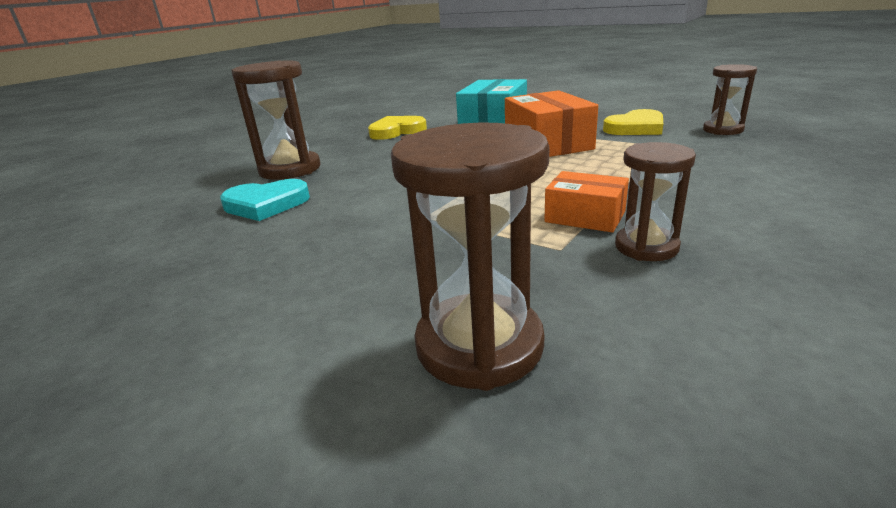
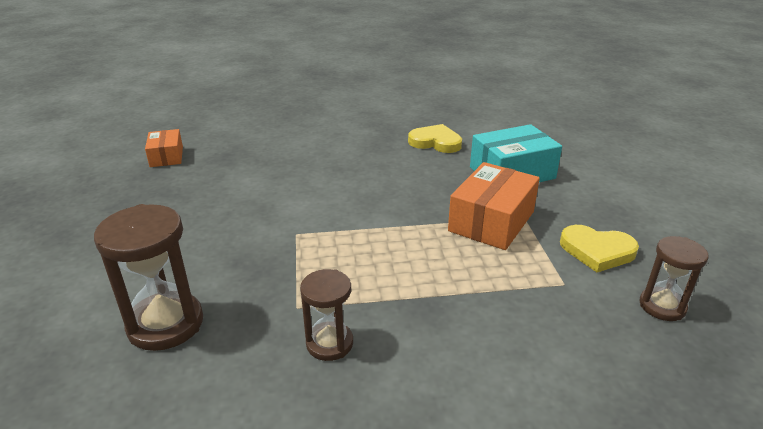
camera: 45 degrees right, 5 degrees up
turquoise heart [220,179,310,221] -> none
brown hourglass [232,60,321,180] -> none
orange box [544,171,629,233] -> orange box moved to [145,129,183,167]

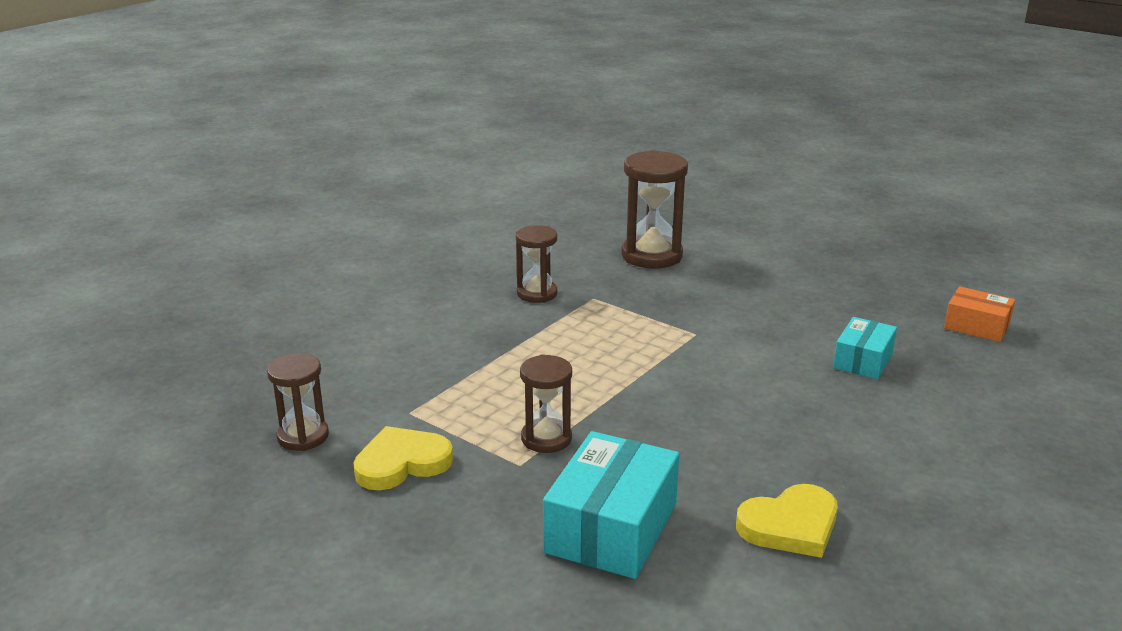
camera: 135 degrees right, 5 degrees down
orange box [448,162,540,250] -> brown hourglass [520,354,572,453]
none -> turquoise box [833,317,897,379]

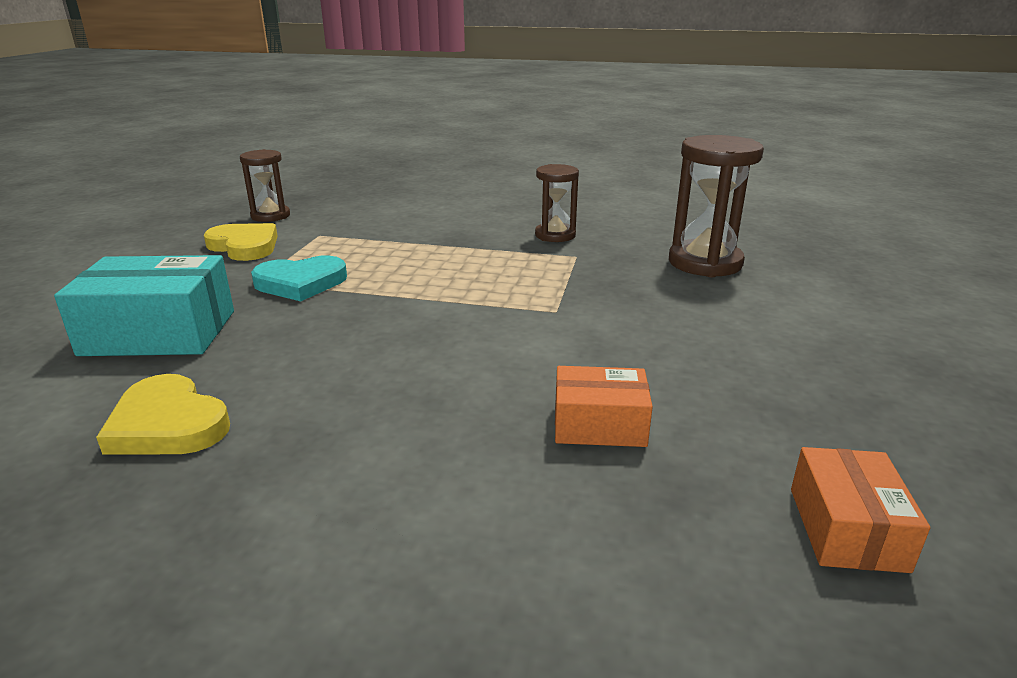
camera: 65 degrees right, 0 degrees up
brown hourglass [520,354,572,453] -> turquoise heart [251,256,347,301]
turquoise box [833,317,897,379] -> orange box [555,366,653,447]

